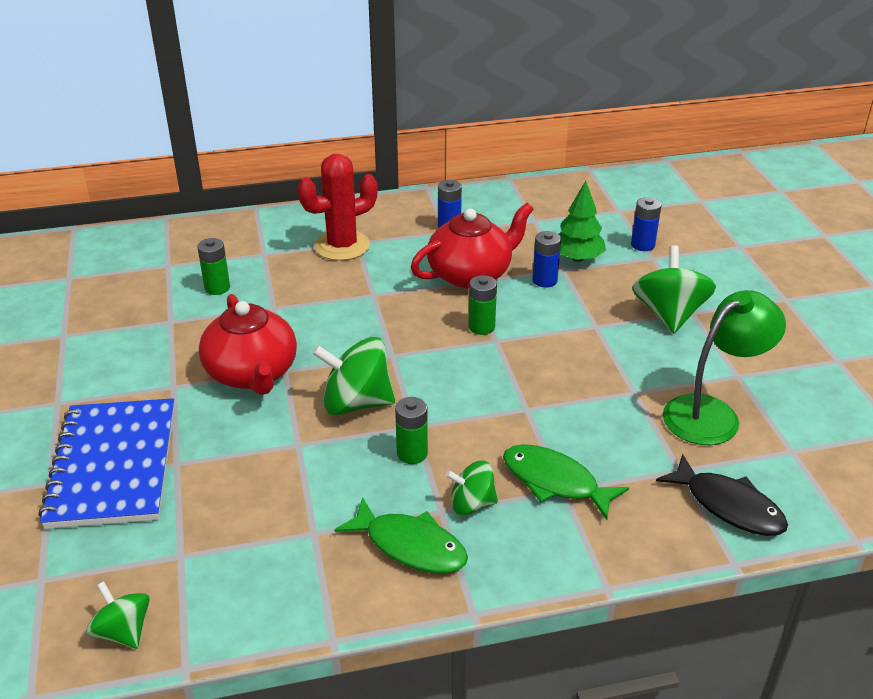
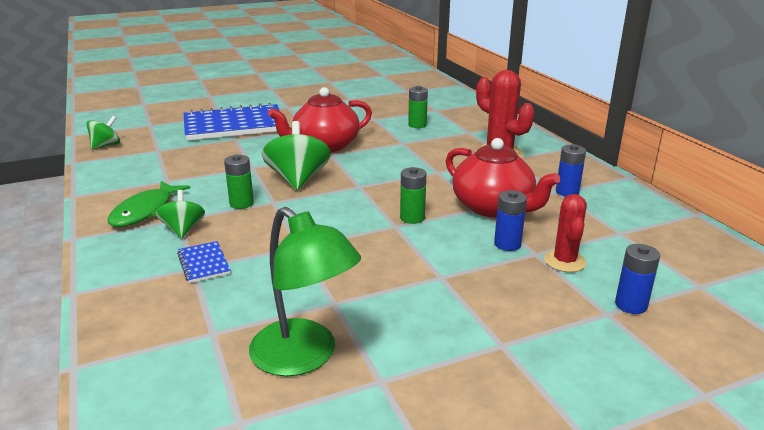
camera: 80 degrees right, 10 degrees down
green fish [503,444,629,520] -> blue notebook [177,241,231,283]
green tree [559,181,606,262] -> red cactus [544,194,587,272]
green spinning top [632,245,716,333] -> none
black fish [656,454,788,536] -> none

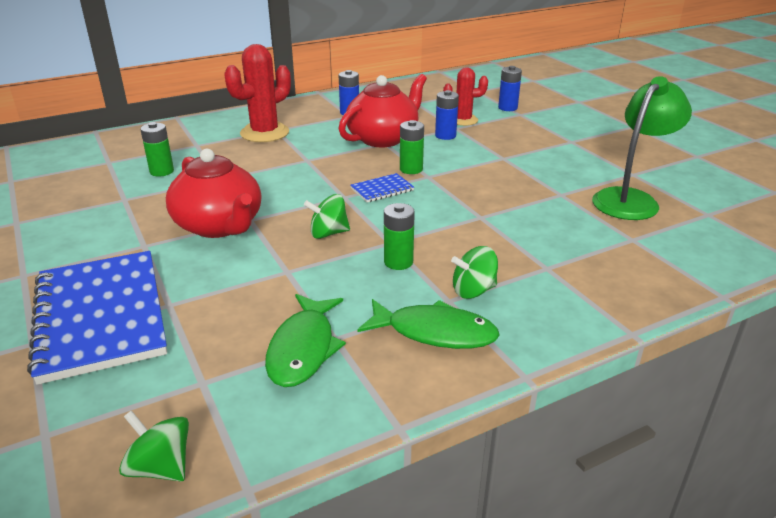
camera: 95 degrees left, 5 degrees up
blue notebook [177,241,231,283] -> blue notebook moved to [350,173,414,202]
green spinning top [262,121,331,190] -> green spinning top [304,194,350,239], size x0.59
none -> green fish [265,294,346,387]

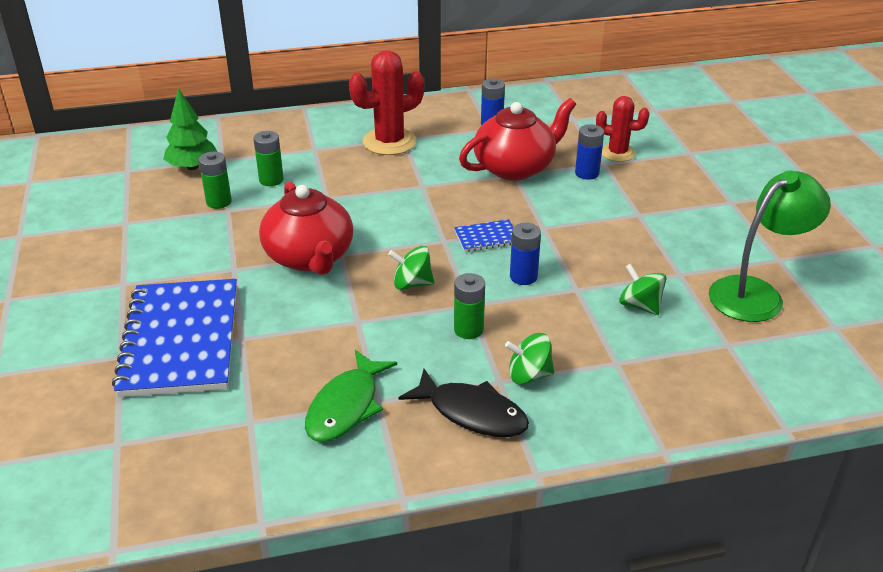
camera: 15 degrees right, 5 degrees up
green spinning top [119,410,189,481] -> green spinning top moved to [619,263,666,315]
green fish [358,299,500,349] -> black fish [399,369,529,437]
green battery [400,120,424,174] -> green battery moved to [199,152,232,209]
blue battery [498,66,522,111] -> blue battery moved to [510,223,541,285]
none -> green tree [164,88,217,170]

